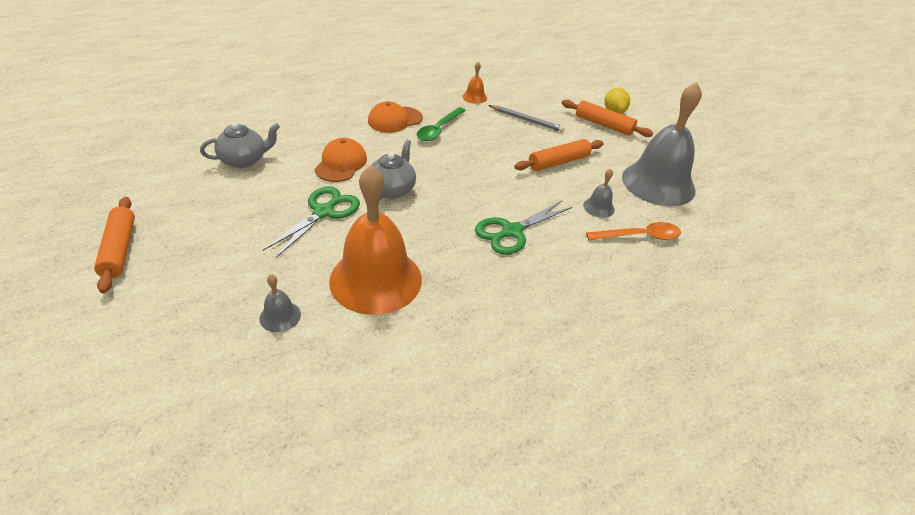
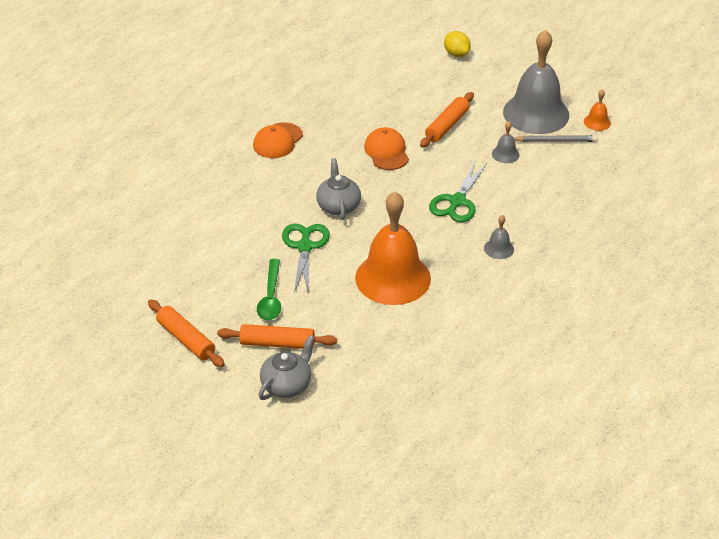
camera: 25 degrees left, 0 degrees up
grey teapot [200,122,280,168] -> grey teapot moved to [259,335,315,400]
grey bell [259,274,301,332] -> grey bell moved to [484,215,514,259]
orange cap [314,138,367,182] -> orange cap moved to [364,127,409,170]
green spoon [417,107,466,141] -> green spoon moved to [257,259,281,320]
orange bell [462,62,487,104] -> orange bell moved to [584,89,611,131]
grey pencil [488,105,565,132] -> grey pencil moved to [514,135,598,142]
orange rolling pin [561,99,653,137] -> orange rolling pin moved to [217,324,337,349]
orange spoon [586,222,681,241] -> none

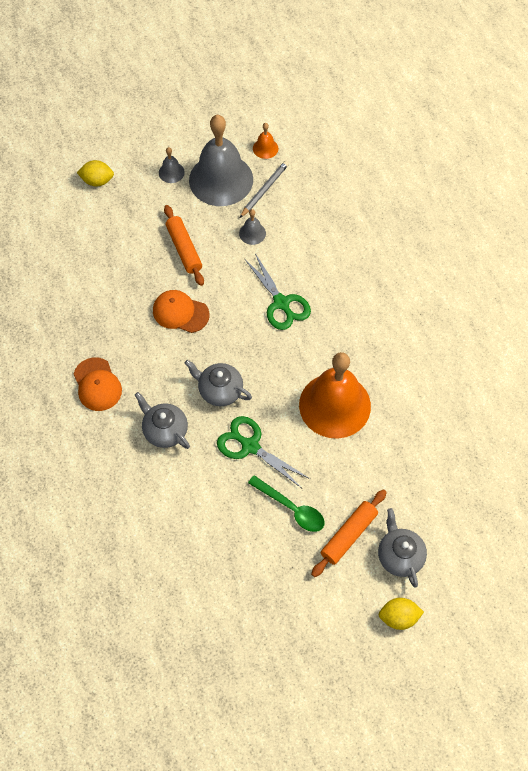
camera: 55 degrees left, 20 degrees up
orange rolling pin [148,299,225,367] -> none
grey bell [484,215,514,259] -> grey bell moved to [159,147,185,183]
none -> grey teapot [135,392,190,449]
none -> yellow lemon [379,598,424,630]

